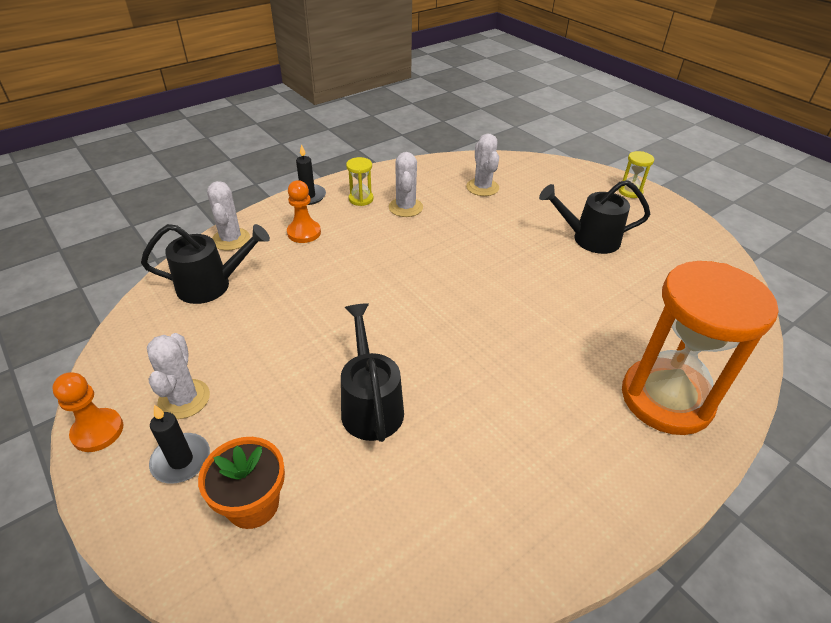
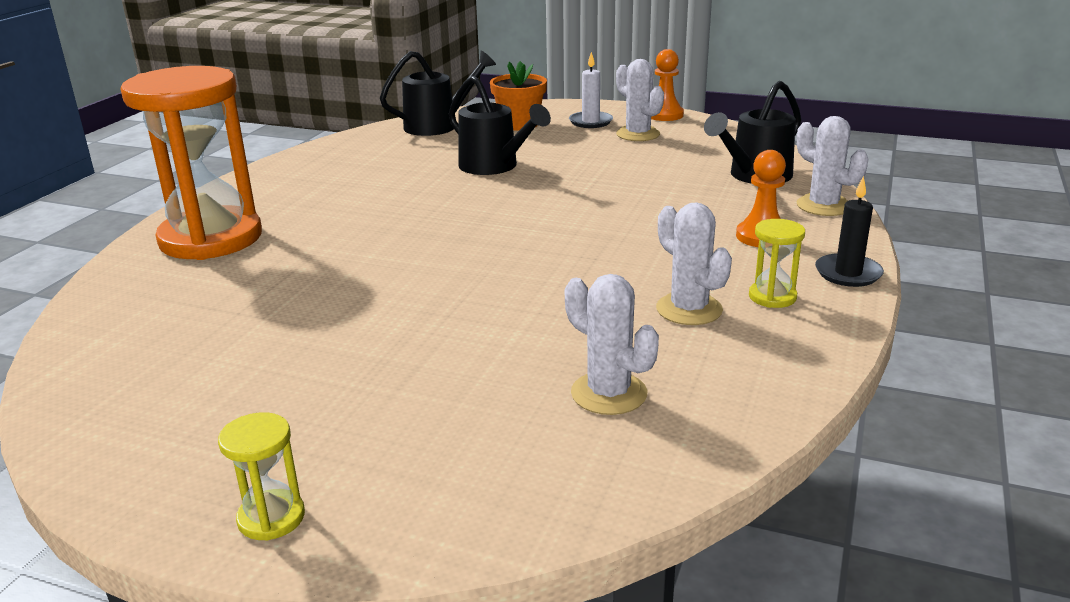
camera: 150 degrees right, 15 degrees down
black candle [149,405,210,484] -> white candle [569,52,613,128]
black watering can [539,180,650,254] -> black watering can moved to [380,51,496,136]

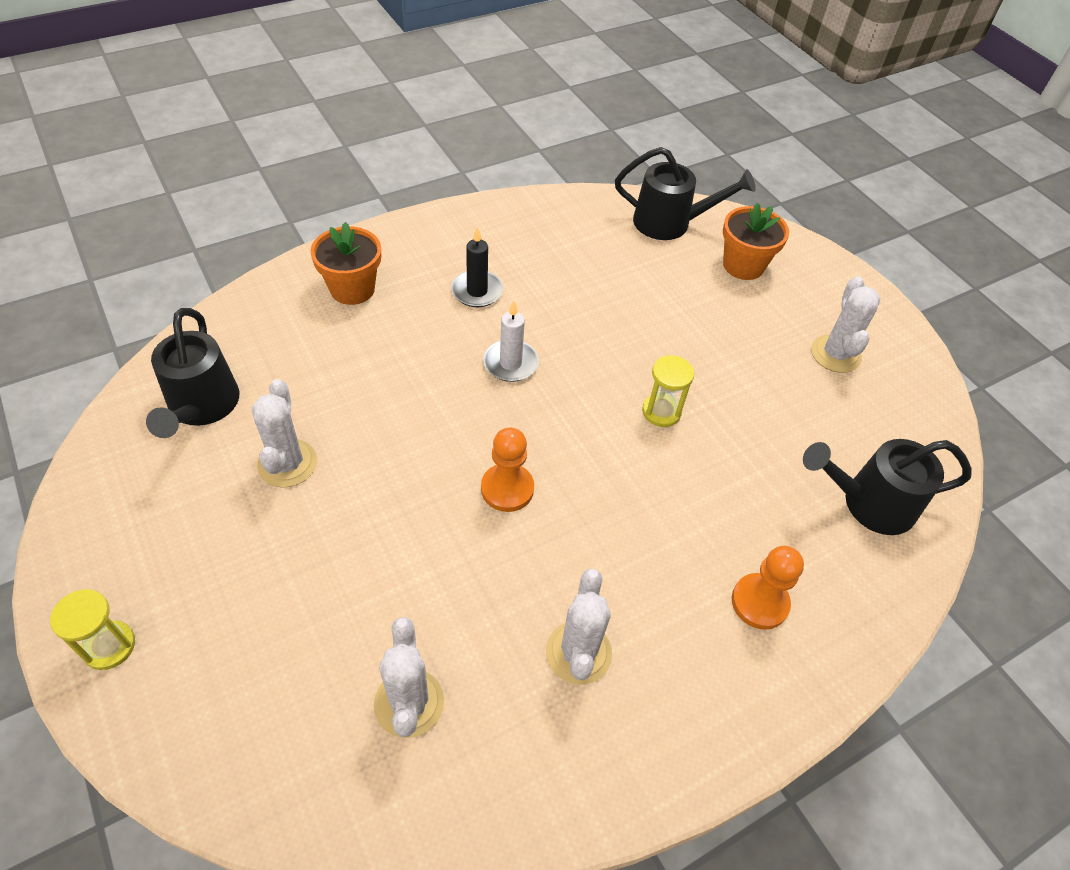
camera: 35 degrees right, 25 degrees up
orange hourglass [121,66,262,260] -> orange flower pot [310,222,381,305]
black watering can [449,76,551,175] -> black watering can moved to [146,308,239,438]
white candle [569,52,613,128] -> white candle moved to [483,301,539,382]
orange pawn [651,49,684,121] -> orange pawn moved to [481,428,534,512]
yellow hourglass [749,219,805,308] -> yellow hourglass moved to [642,355,694,427]
white cactus [797,116,868,216] -> white cactus moved to [252,379,317,488]
black candle [815,176,884,287] -> black candle moved to [451,227,503,307]

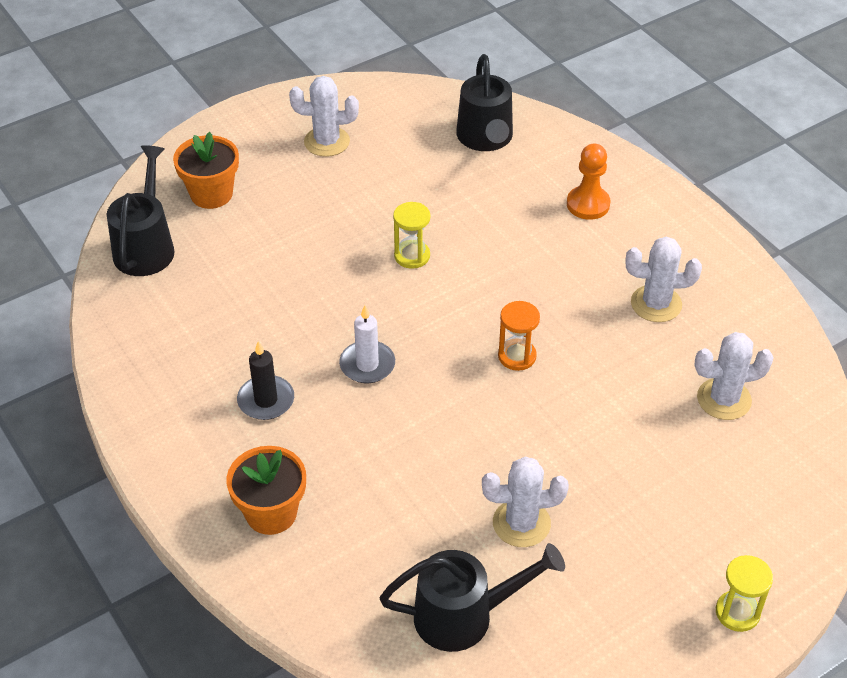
camera: 90 degrees left, 5 degrees down
orange pawn [481,428,534,512] -> orange hourglass [498,301,540,371]

